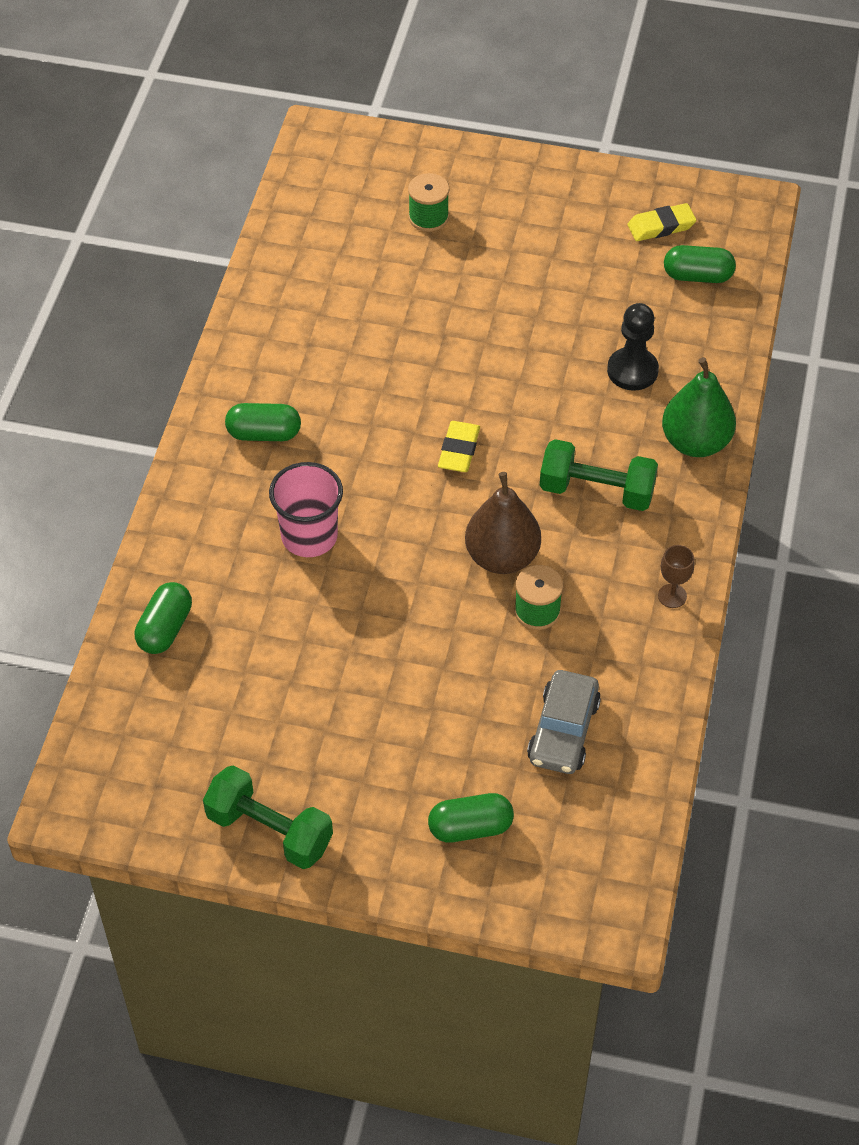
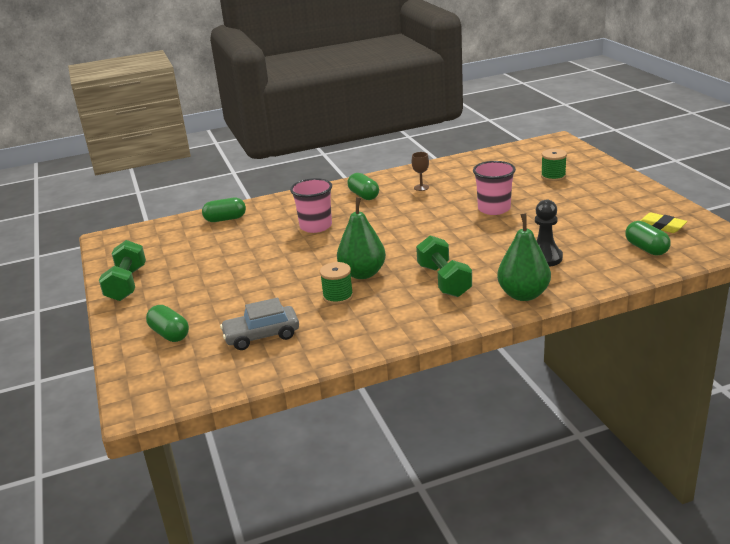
camera: 60 degrees right, 25 degrees down
yellow eraser [438,421,480,472] -> none
brown pear [465,472,541,574] -> green pear [337,197,386,279]
brown goblet [658,545,695,608] -> brown goblet moved to [412,152,429,191]
none -> pink cup [473,161,516,215]

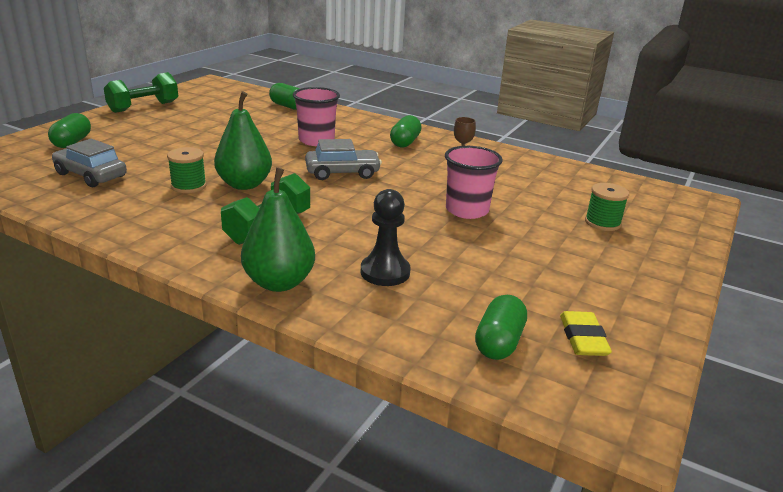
camera: 45 degrees right, 0 degrees up
none -> grey car [305,139,382,180]

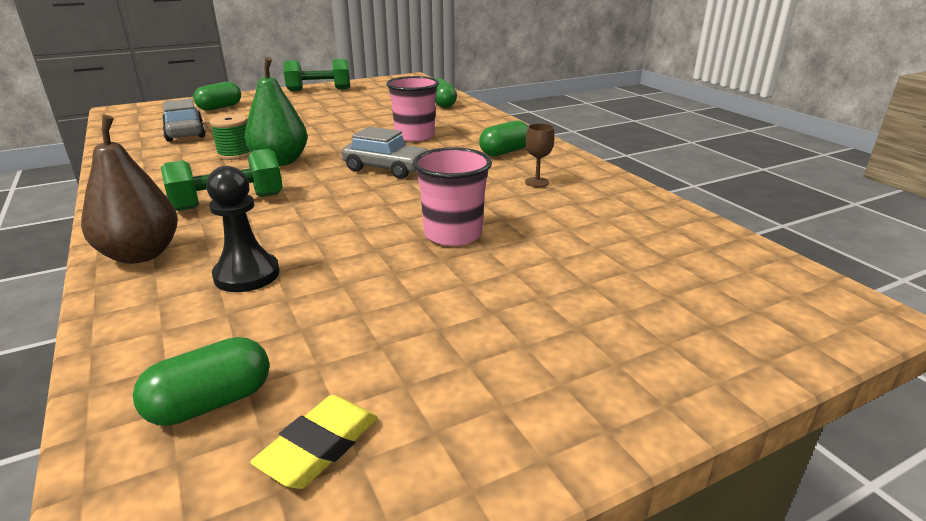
camera: 35 degrees right, 0 degrees up
green pear [241,167,315,292] -> brown pear [81,115,178,264]
green spool [585,183,629,231] -> none

